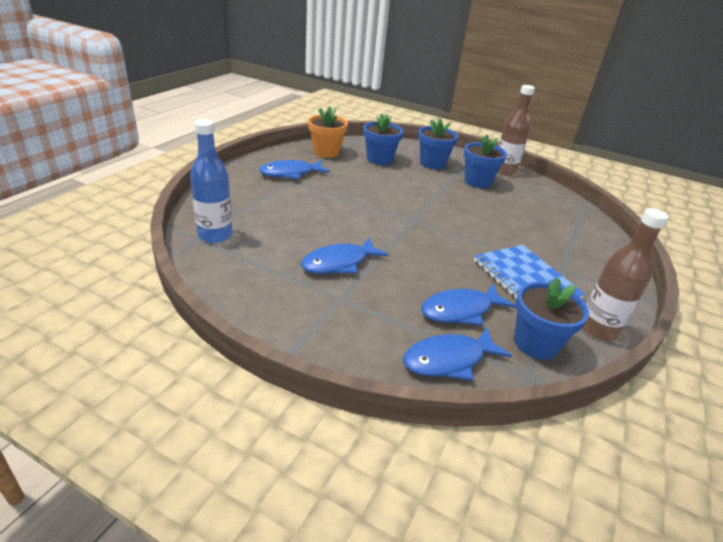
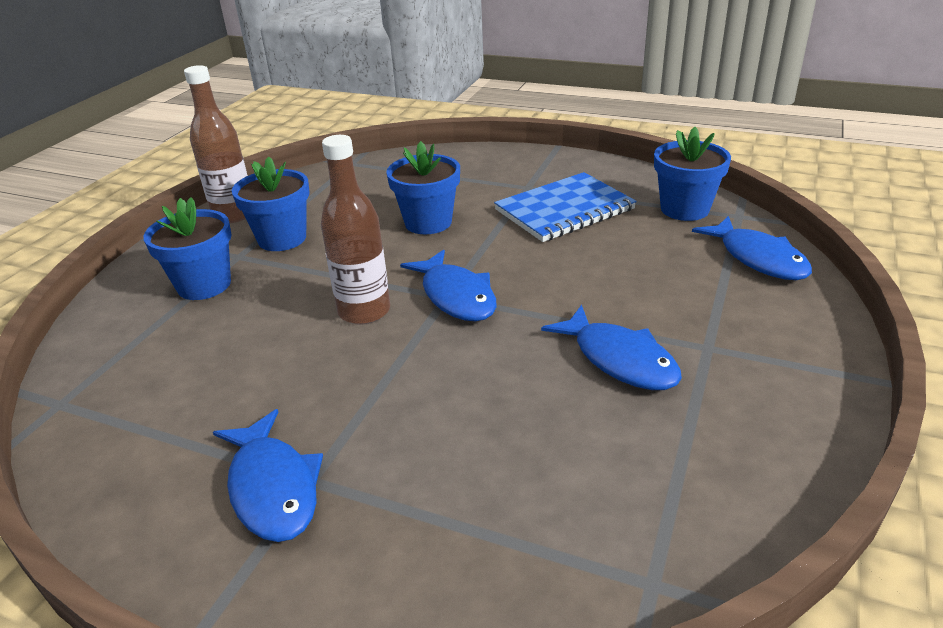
camera: 90 degrees left, 0 degrees up
blue bottle [190,119,233,243] -> none
orange flower pot [308,106,348,158] -> none
blue flower pot [363,114,403,165] -> blue flower pot moved to [386,141,460,234]
blue fish [421,284,516,326] -> blue fish moved to [400,250,497,321]
brown bottle [582,208,669,341] -> brown bottle moved to [321,135,390,325]

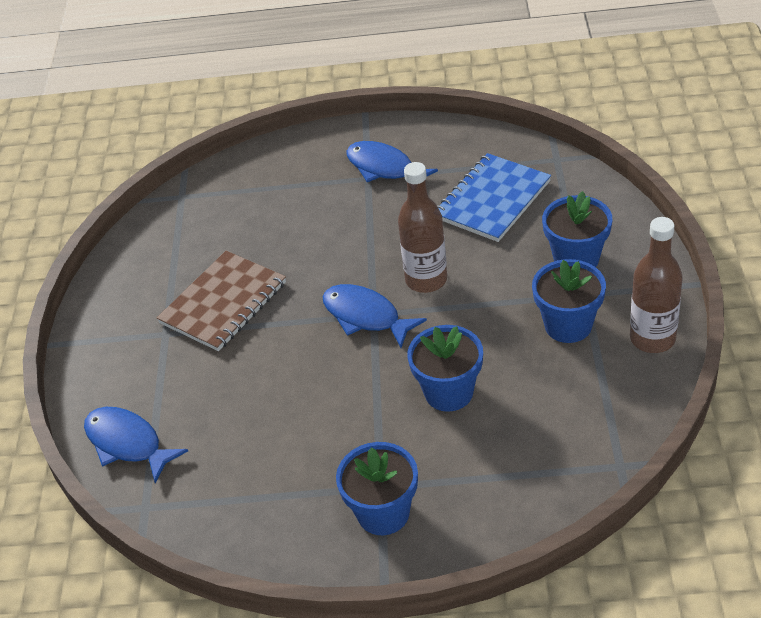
camera: 160 degrees right, 10 degrees up
blue notebook [494,172,637,242] -> blue notebook moved to [437,153,551,242]
blue fish [541,305,682,390] -> brown notebook [157,251,286,351]
blue flower pot [654,127,731,221] -> blue flower pot moved to [336,442,418,535]

